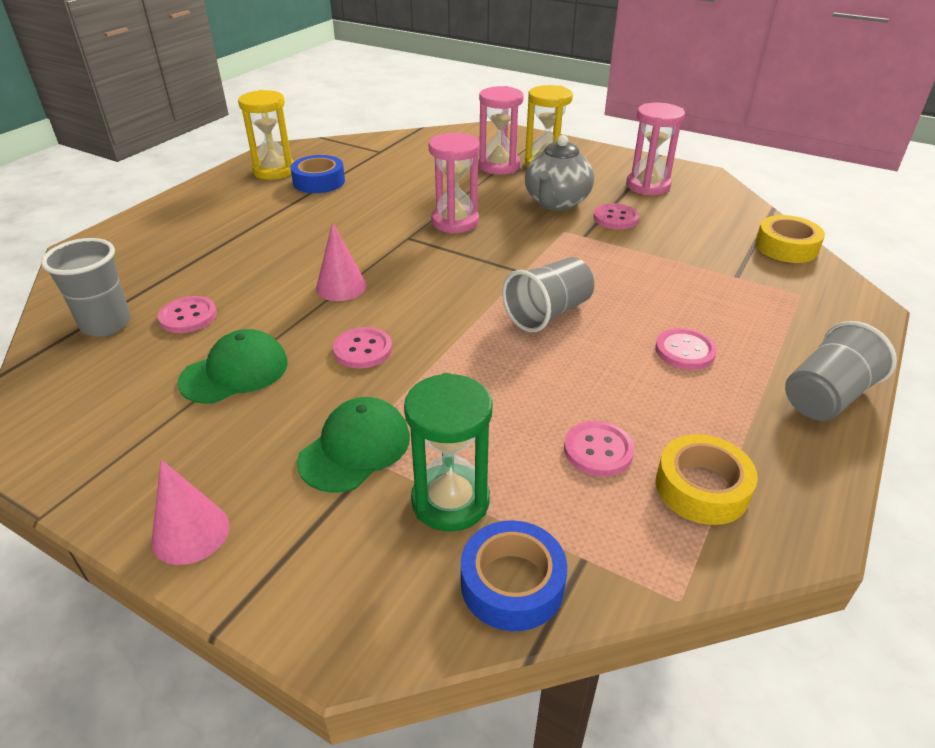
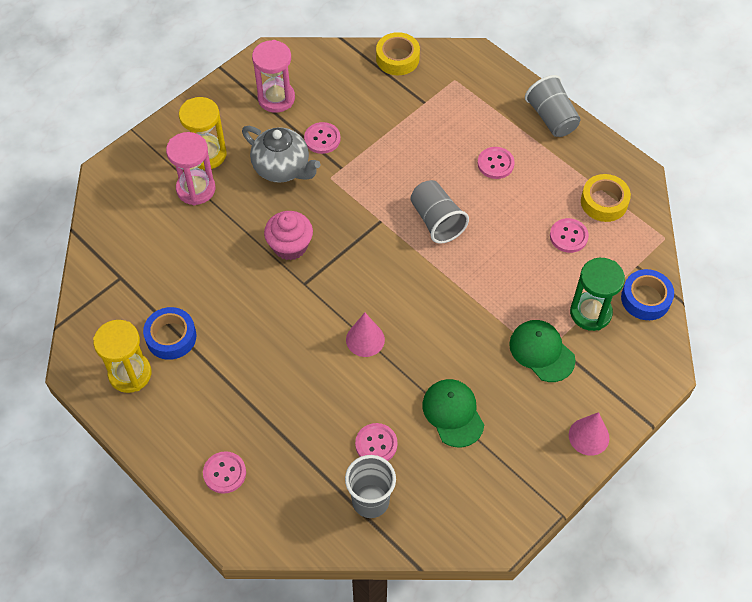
camera: 75 degrees left, 20 degrees up
pink button [333,327,392,369] -> pink button moved to [203,451,246,494]
pink hourglass [429,133,480,234] -> pink cupcake [264,211,313,260]

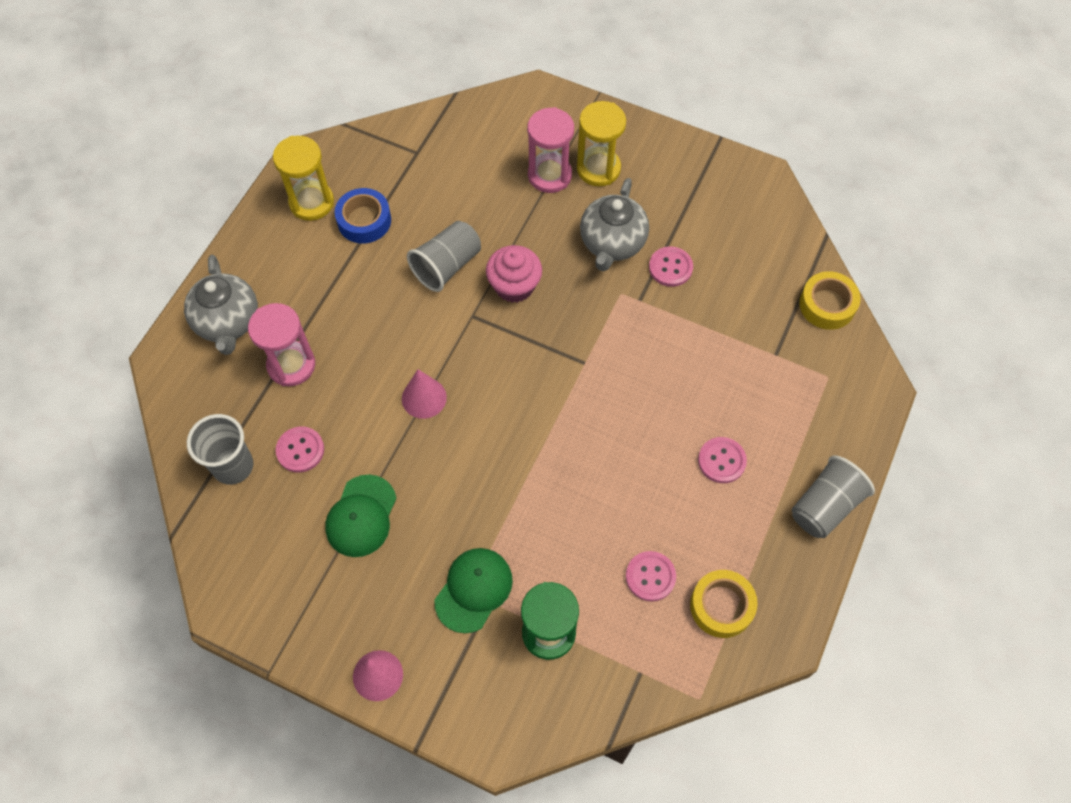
camera: 70 degrees right, 5 degrees up
pink button [203,451,246,494] -> grey teapot [184,255,258,355]
pink hourglass [252,40,295,113] -> pink hourglass moved to [248,303,315,386]
grey cup [411,180,469,244] -> grey cup moved to [407,221,481,292]
green cap [422,379,484,447] -> green cap turned 150 degrees clockwise [325,474,397,557]
blue tape [621,269,674,320] -> none

